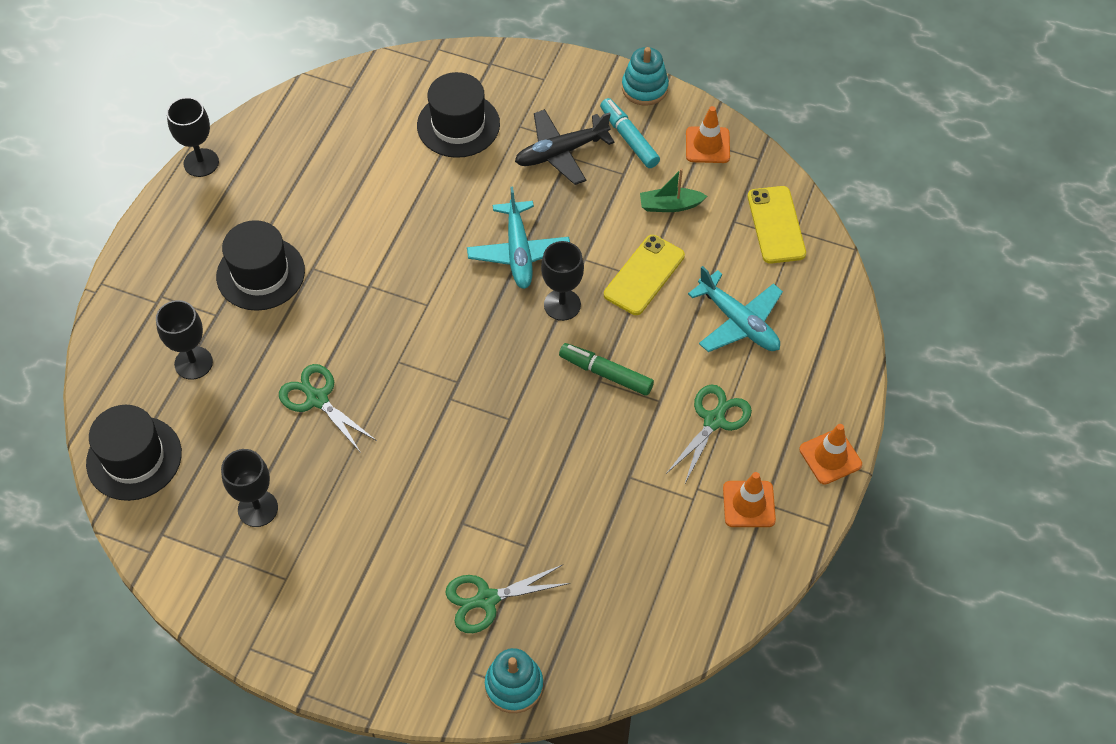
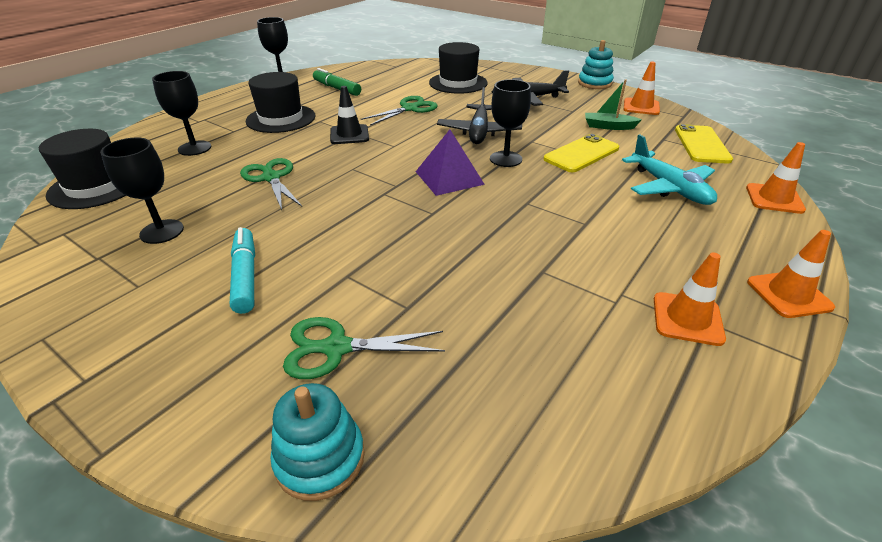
camera: 15 degrees right, 20 degrees down
turquoise plane [467,187,570,289] -> black plane [437,87,522,144]
green marker [559,343,654,396] -> green marker moved to [313,68,361,96]
turquoise marker [600,98,660,168] -> turquoise marker moved to [230,227,255,314]
green scissors [666,385,752,485] -> green scissors moved to [361,96,438,125]
none -> black traffic cone [330,86,369,144]
none -> purple pyramid [416,130,485,196]
none -> orange traffic cone [746,142,806,214]

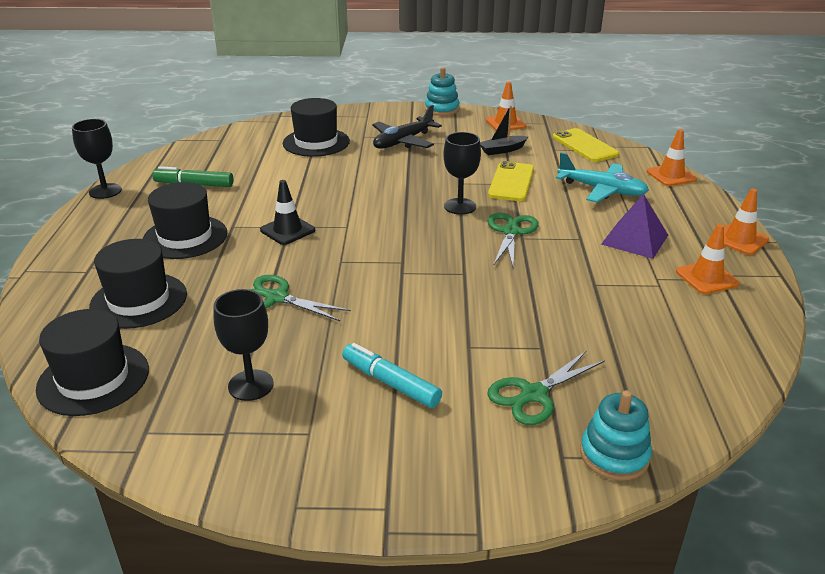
camera: 35 degrees left, 5 degrees down
black goblet [152,71,212,156] -> black hat [89,239,187,329]
green scissors [361,96,438,125] -> green scissors moved to [488,213,539,267]
purple pyramid [416,130,485,196] -> purple pyramid moved to [601,194,668,259]
black plane [437,87,522,144] -> none
green boat [585,79,642,130] -> black boat [480,105,528,155]

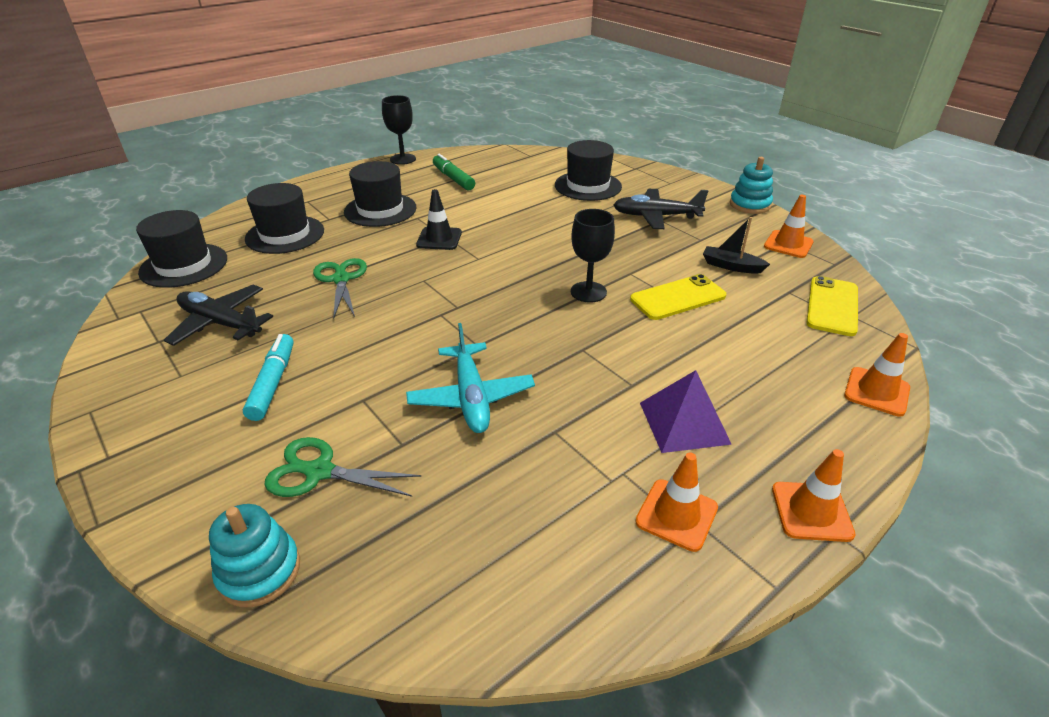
camera: 50 degrees right, 5 degrees up
black goblet [214,289,274,401] -> black plane [164,285,273,346]
green scissors [488,213,539,267] -> none
turquoise plane [556,152,649,203] -> turquoise plane moved to [406,323,535,433]

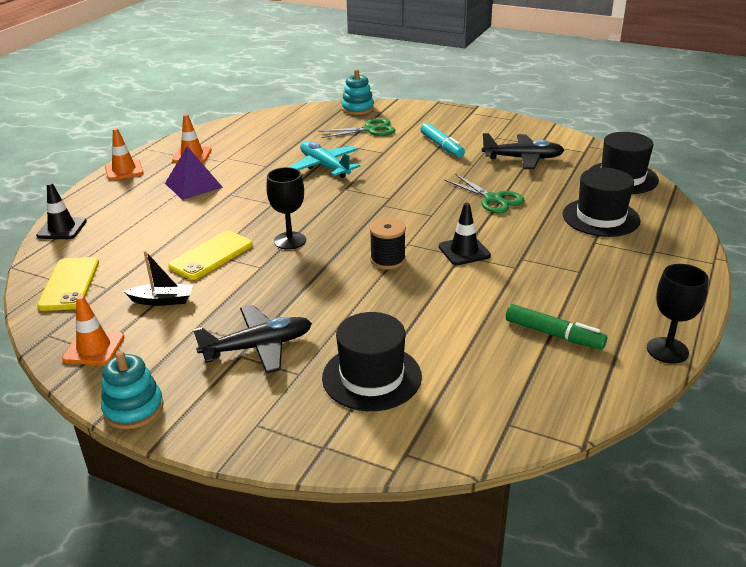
camera: 155 degrees right, 5 degrees down
black hat [344,161,416,227] -> none
orange traffic cone [844,333,910,417] -> black traffic cone [36,182,87,239]
none -> black spool [369,218,406,269]

